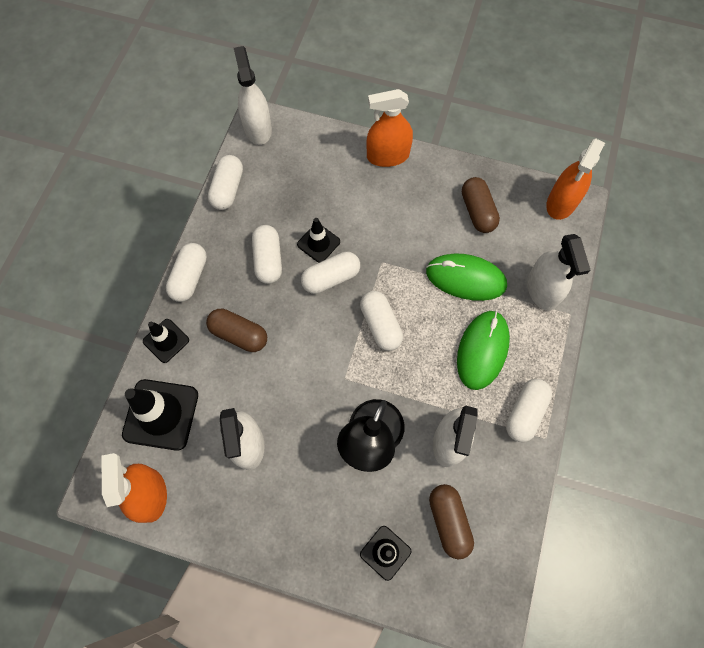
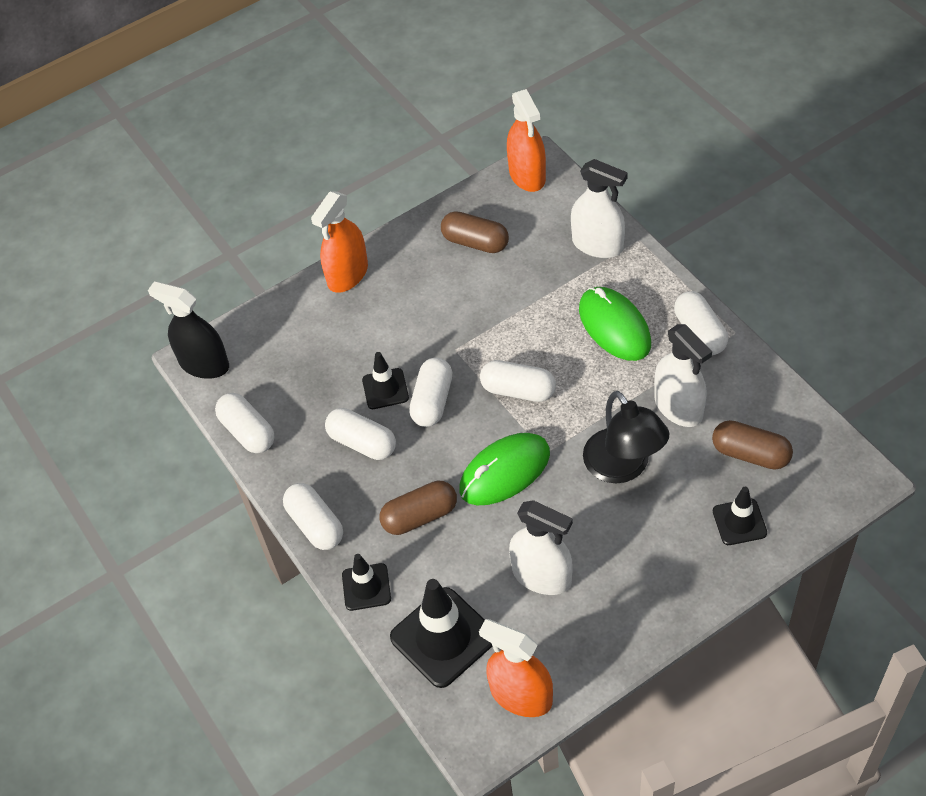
camera: 45 degrees left, 15 degrees down
white spray bottle [234,46,272,145] -> black spray bottle [148,281,229,379]
green mouse [426,254,507,301] -> green mouse moved to [459,433,550,505]

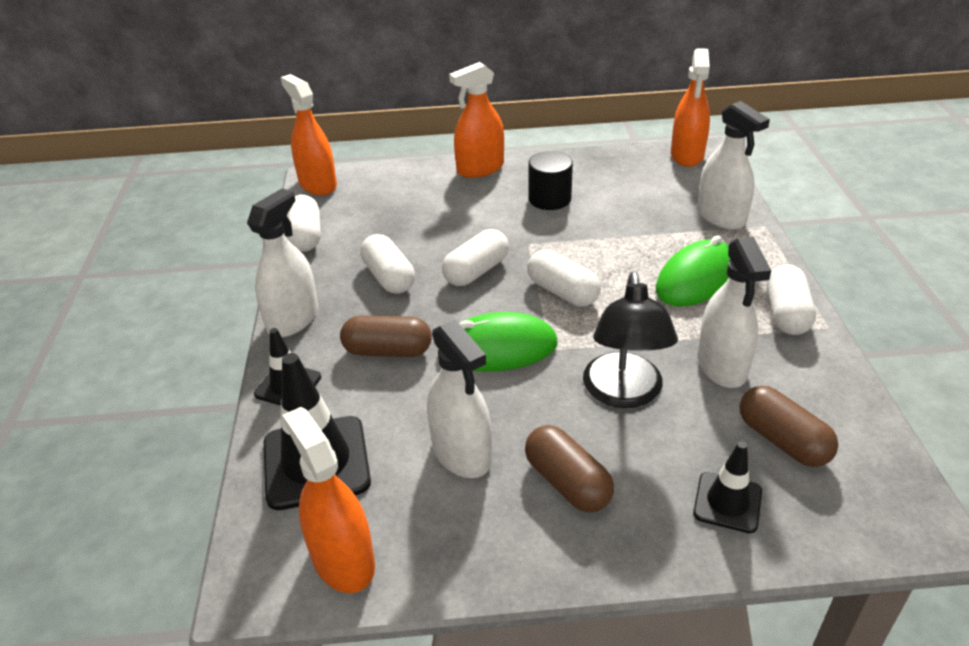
camera: 25 degrees right, 15 degrees down
black spray bottle [148,281,229,379] -> orange spray bottle [281,74,337,196]
white capsule [283,483,343,550] -> white spray bottle [247,188,318,337]
black traffic cone [362,352,409,409] -> none
brown capsule [441,211,509,253] -> brown capsule moved to [525,425,614,512]
green mouse [579,287,651,361] -> green mouse turned 45 degrees clockwise [656,235,730,307]
none -> black cylinder [528,151,573,210]

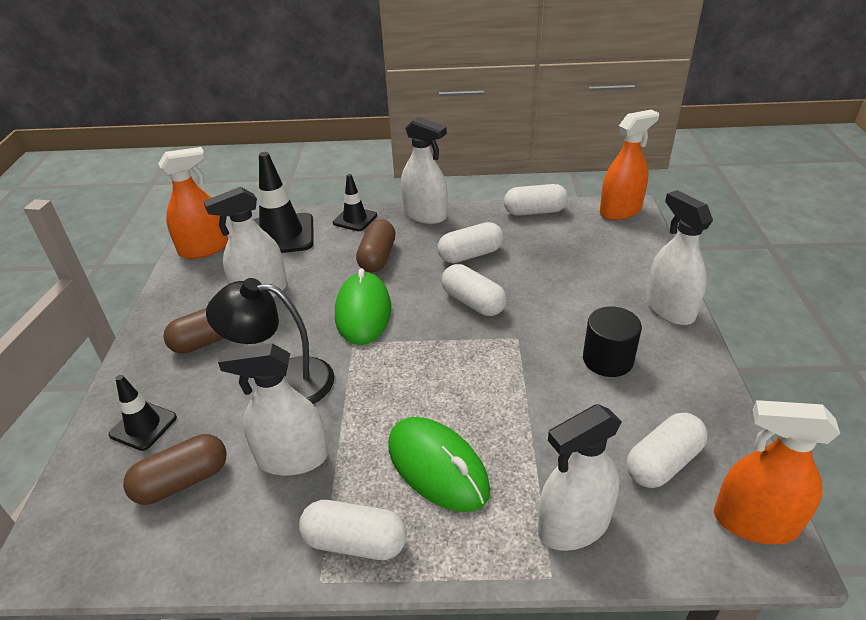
camera: 95 degrees right, 0 degrees up
orange spray bottle [449,62,504,178] -> white spray bottle [646,190,713,325]
white capsule [527,250,601,307] -> white capsule moved to [626,413,708,488]

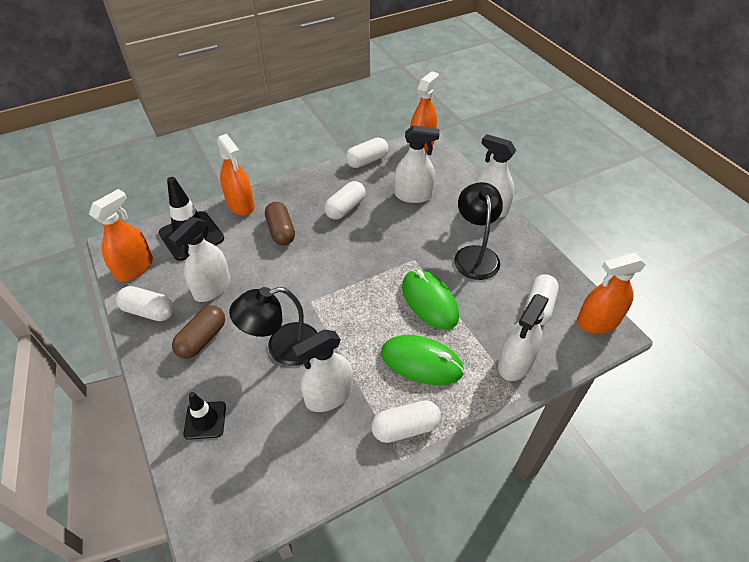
camera: 30 degrees left, 10 degrees up
brown capsule [123,434,227,505] -> none
black traffic cone [333,174,377,231] -> orange spray bottle [217,134,255,216]
green mouse [335,268,391,345] -> green mouse moved to [402,270,459,330]
white spray bottle [401,117,447,224] -> white spray bottle moved to [394,125,439,203]
white capsule [442,264,507,316] -> white capsule moved to [116,286,174,321]
black cylinder [583,306,642,377] -> black lamp [454,182,503,280]

